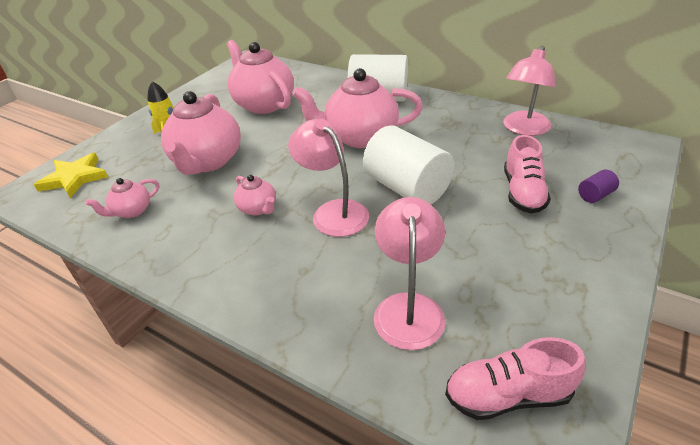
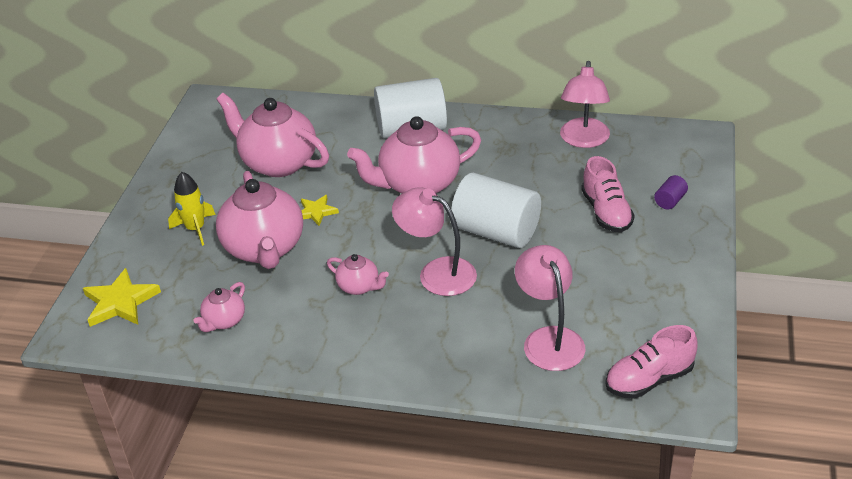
camera: 20 degrees left, 0 degrees up
none -> yellow star [301,195,339,226]

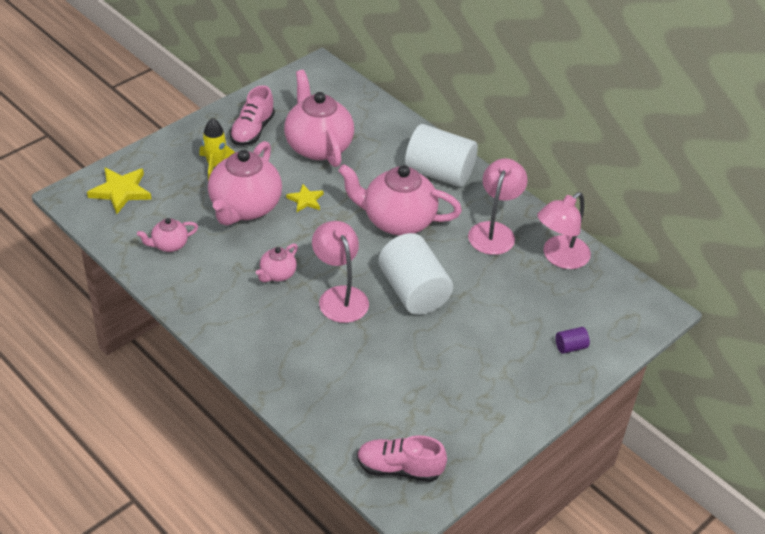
camera: 30 degrees right, 5 degrees up
pink teapot [327,254,389,295] -> pink teapot turned 60 degrees clockwise [256,243,298,282]
pink lamp [515,245,585,371] -> pink lamp moved to [468,158,528,255]
pink shoe [581,156,635,232] -> pink shoe moved to [230,85,275,146]

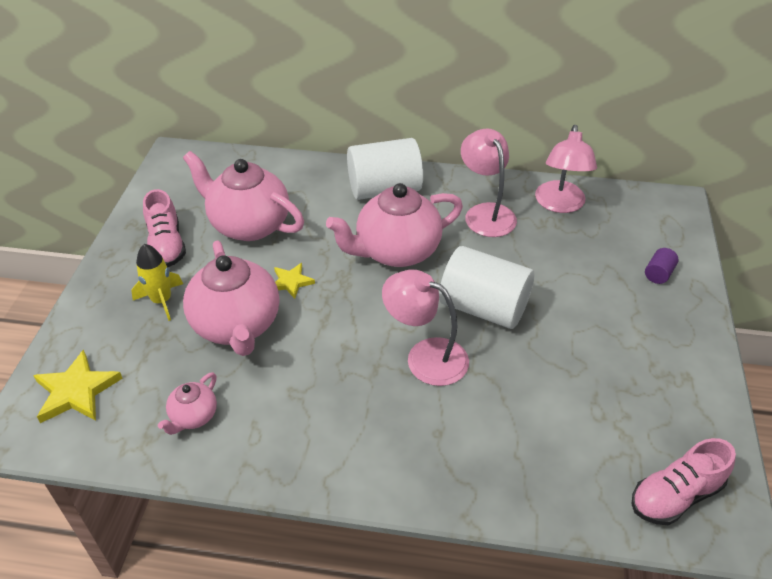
camera: 35 degrees left, 0 degrees up
pink teapot [256,243,298,282] -> none

